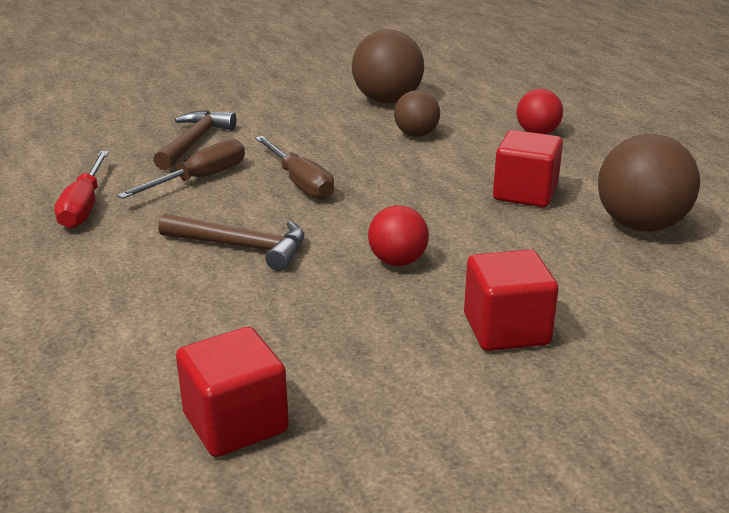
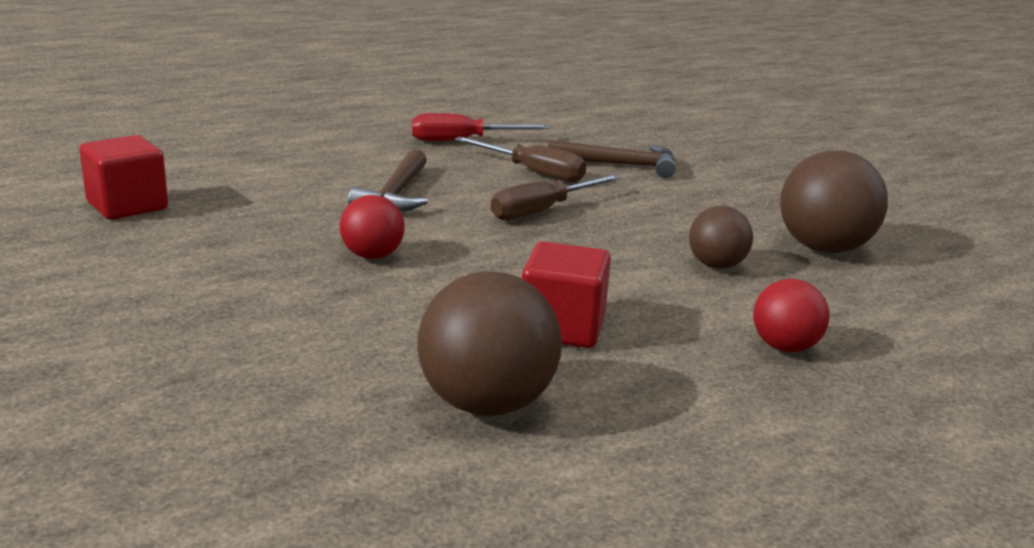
camera: 80 degrees right, 5 degrees down
red cube [464,249,559,351] -> none

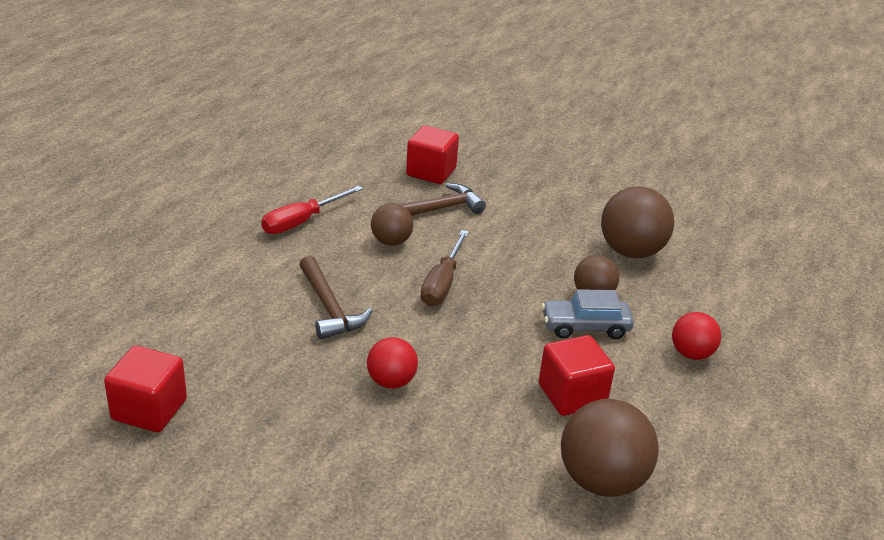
camera: 35 degrees left, 10 degrees up
brown screwdriver [455,137,586,182] -> brown ball [371,203,413,246]
none -> red cube [406,126,459,184]
none -> grey car [542,289,634,339]

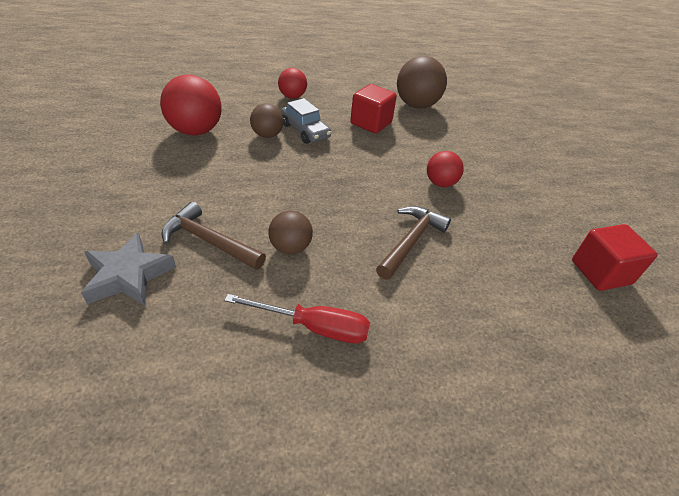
camera: 125 degrees left, 10 degrees up
red cube [406,126,459,184] -> grey star [81,232,176,306]
brown screwdriver [421,230,469,306] -> none
brown ball [601,186,674,258] -> red ball [160,74,222,135]

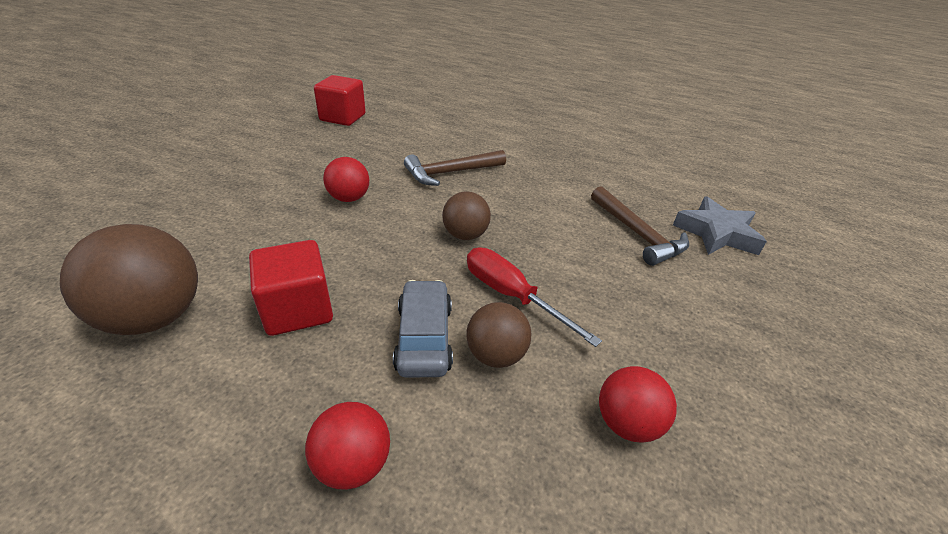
camera: 145 degrees left, 5 degrees down
red ball [160,74,222,135] -> red ball [599,366,677,443], size x0.59
red screwdriver [224,294,370,344] -> red screwdriver moved to [467,247,602,347]
brown ball [268,210,313,254] -> brown ball moved to [442,191,491,240]

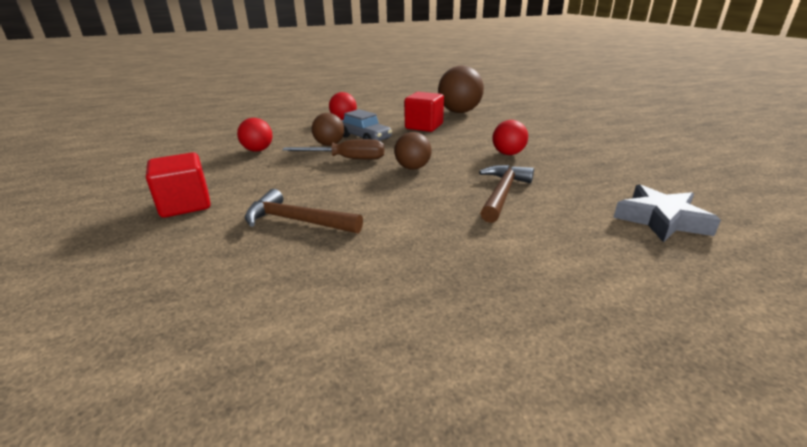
camera: 140 degrees right, 10 degrees down
red cube [314,75,366,126] -> red cube moved to [146,152,211,218]
red screwdriver [467,247,602,347] -> brown screwdriver [282,139,384,159]
grey star [673,196,767,255] -> grey star moved to [613,184,721,243]

